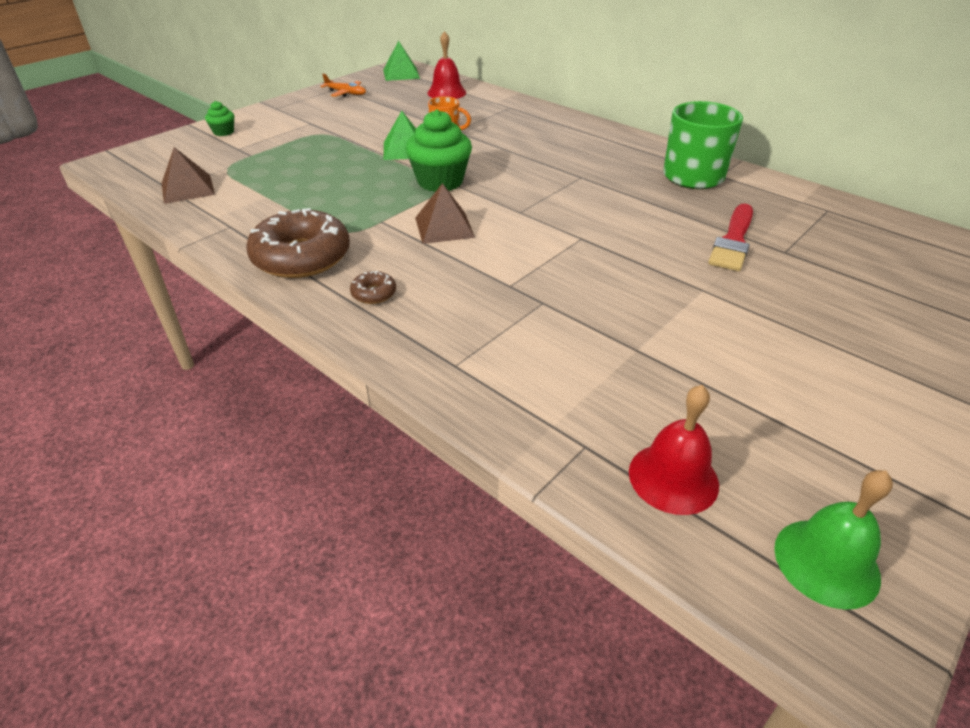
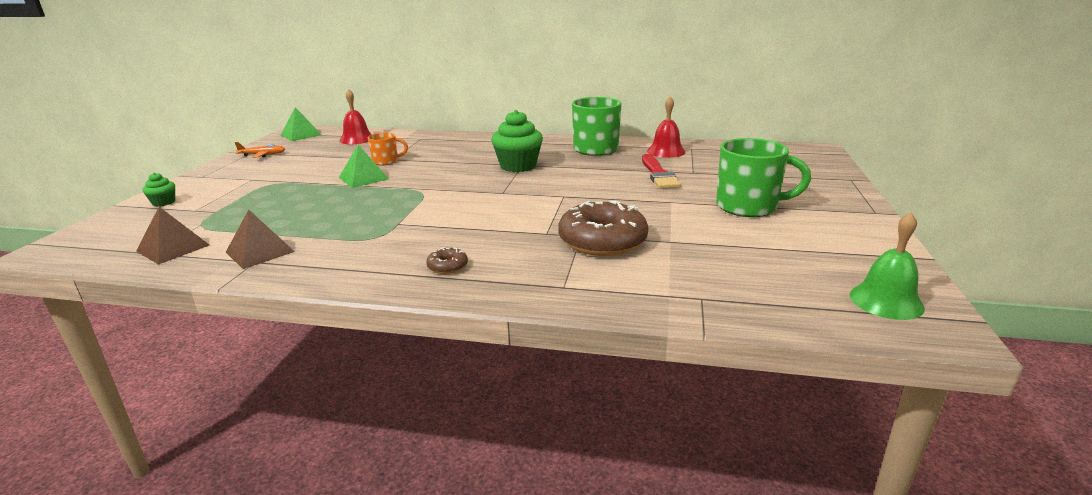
camera: 30 degrees left, 15 degrees down
brown donut [246,208,350,278] -> brown donut moved to [558,200,648,256]
green cupcake [406,109,472,192] -> green cupcake moved to [491,110,543,172]
brown pyramid [415,183,475,244] -> brown pyramid moved to [226,210,295,269]
red bell [629,385,719,515] -> red bell moved to [647,97,685,158]
none -> green mug [716,138,811,217]

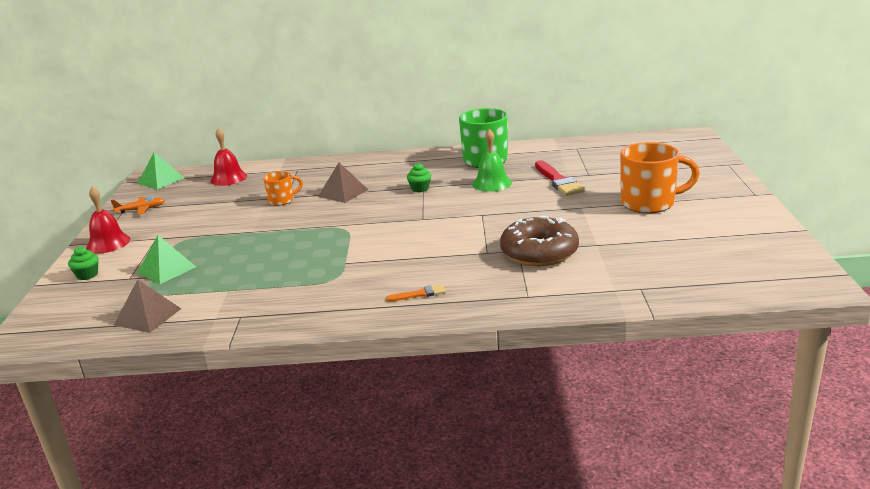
camera: 10 degrees left, 0 degrees up
brown pyramid [226,210,295,269] -> brown pyramid moved to [318,163,368,203]
green pyramid [339,145,389,188] -> green pyramid moved to [137,235,196,284]
brown donut [426,247,468,274] -> orange brush [386,284,446,302]
green cupcake [491,110,543,172] -> green cupcake [407,163,431,192], size x0.49
red bell [647,97,685,158] -> red bell moved to [86,187,130,253]
green mug [716,138,811,217] -> orange mug [620,142,700,213]
green bell [850,212,925,320] -> green bell moved to [472,129,512,192]

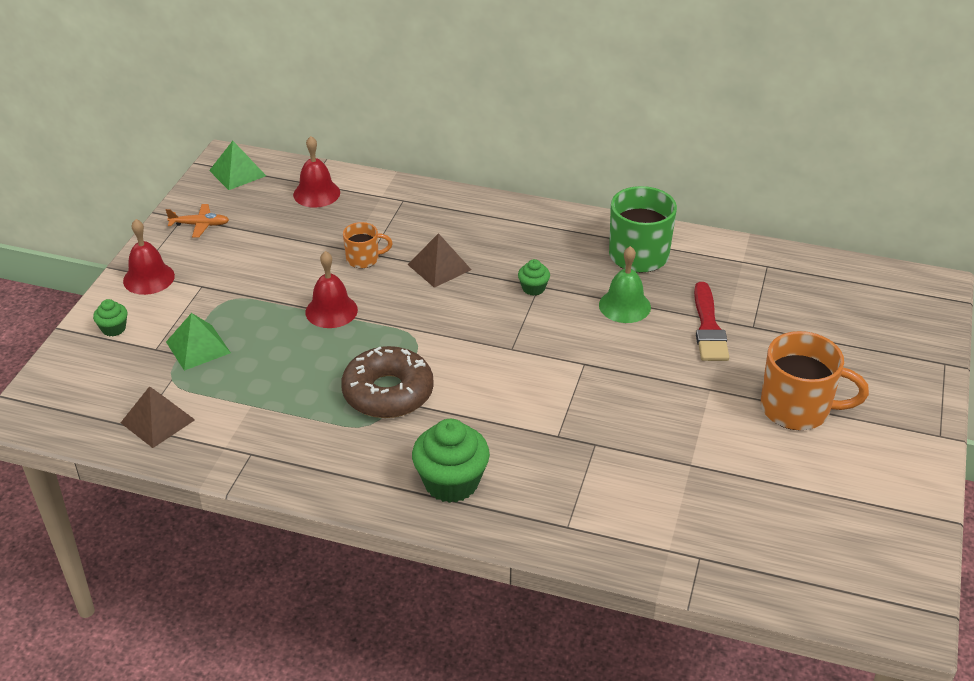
camera: 15 degrees right, 15 degrees up
orange brush [386,284,446,302] -> green cupcake [412,419,490,503]
brown donut [500,216,579,267] -> brown donut moved to [341,346,434,418]
none -> red bell [305,251,358,328]

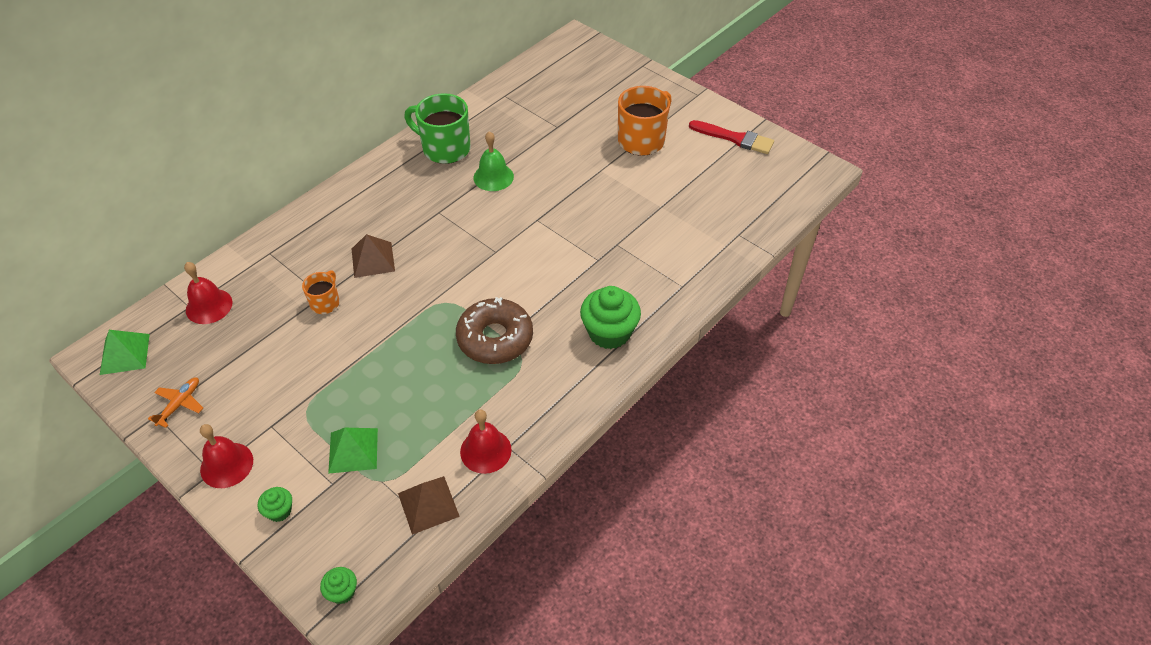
camera: 65 degrees left, 10 degrees up
red bell [305,251,358,328] -> red bell moved to [460,409,512,474]
green cupcake [518,259,550,296] -> green cupcake moved to [320,567,357,604]
red brush [694,282,729,361] -> red brush moved to [689,120,774,154]

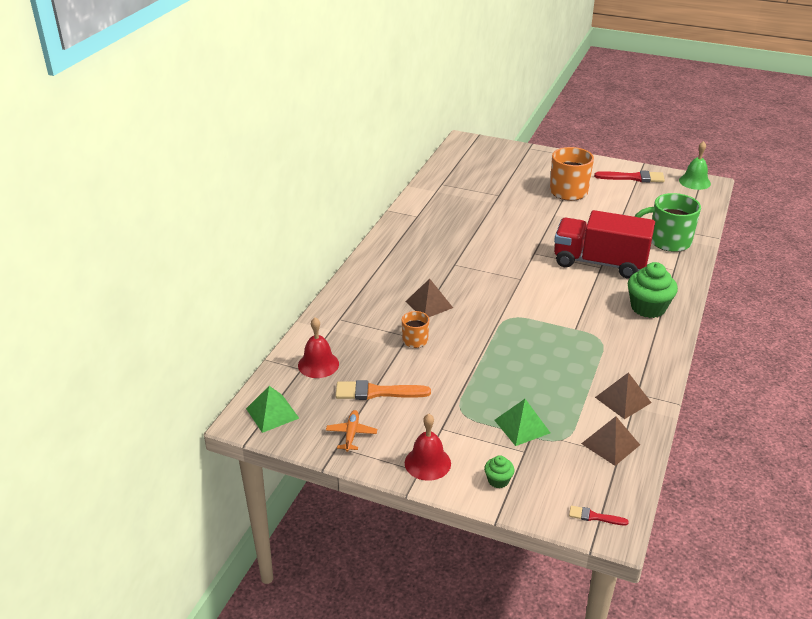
camera: 20 degrees left, 15 degrees down
green cupcake [320,567,357,604] -> red brush [569,506,629,526]
green mug [404,93,471,164] -> green mug moved to [635,193,701,252]
brown donut [456,297,533,364] -> none
red bell [460,409,512,474] -> brown pyramid [595,372,651,419]
green bell [473,131,514,191] -> green bell moved to [679,141,711,190]
none -> orange brush [336,380,431,400]
none -> red truck [554,210,655,278]

